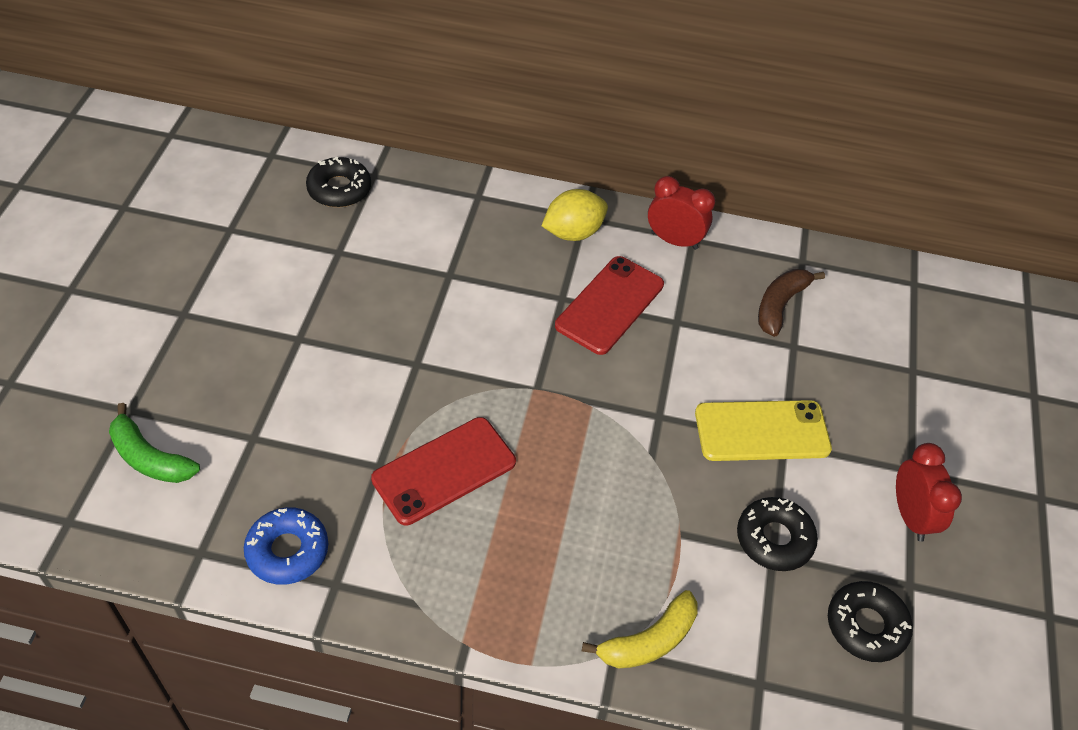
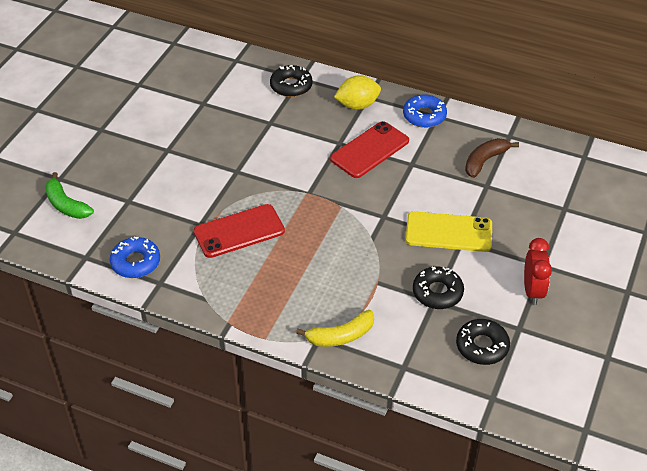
camera: 15 degrees right, 5 degrees down
black donut [306,157,371,207] -> black donut moved to [270,65,313,97]
red clock [648,176,715,250] -> blue donut [403,94,447,128]

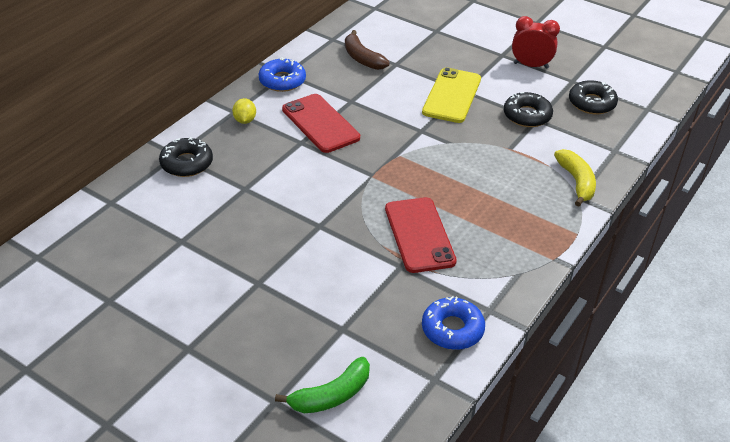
camera: 80 degrees left, 5 degrees down
yellow lemon [334,75,381,110] -> yellow lemon [232,98,256,124], size x0.61

